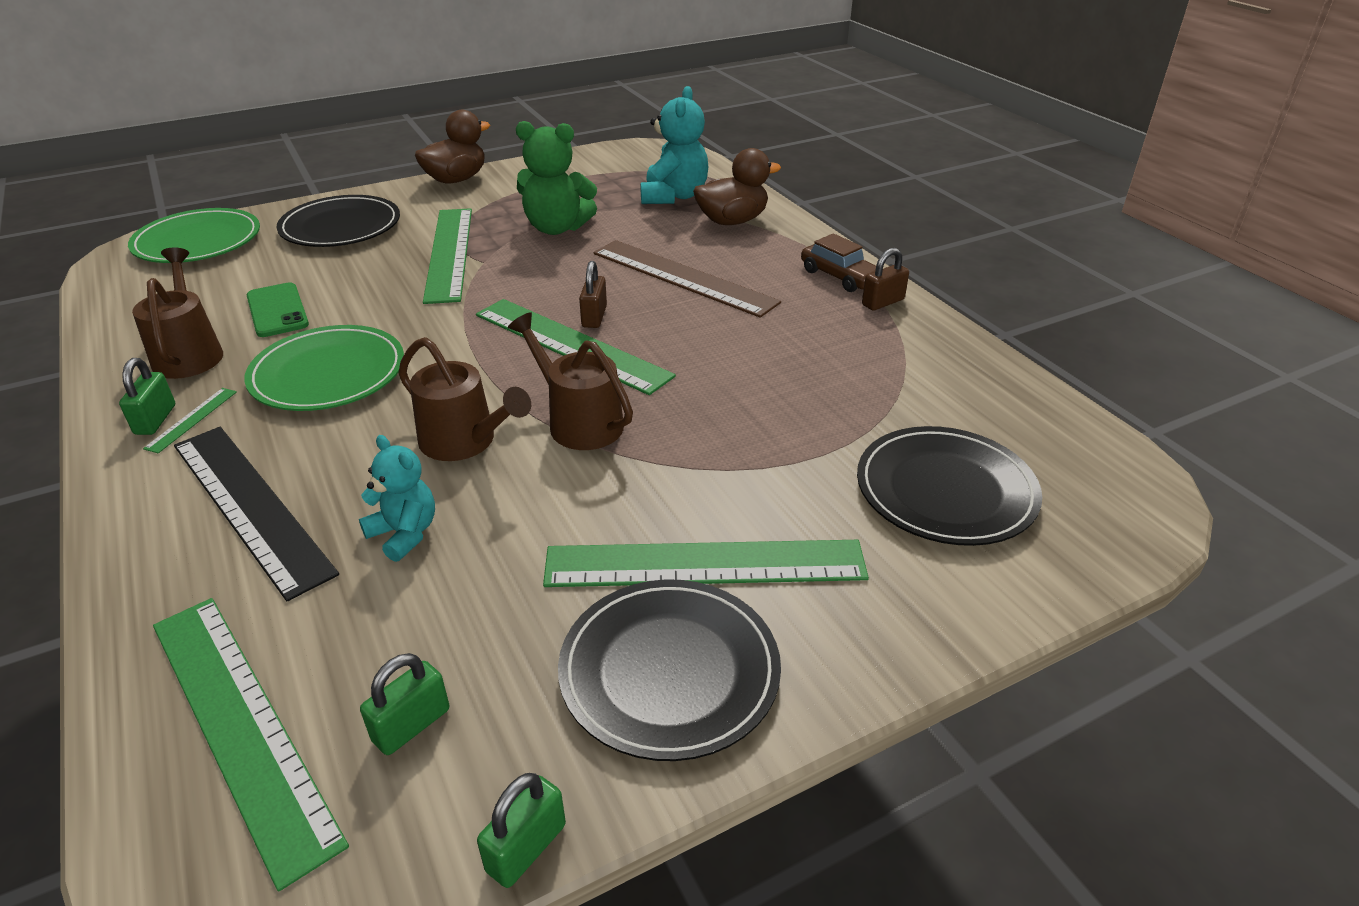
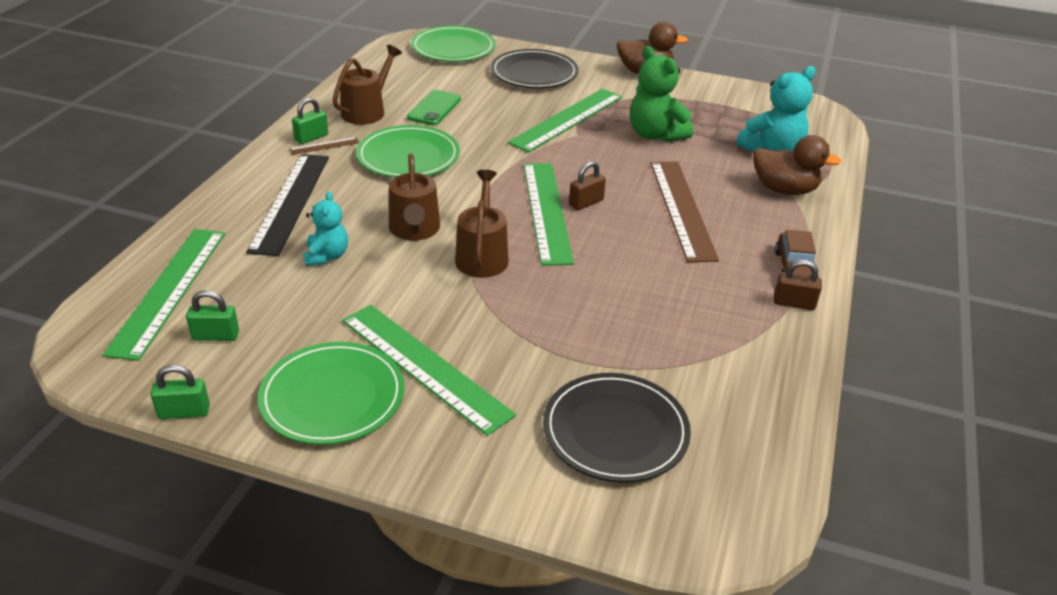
camera: 45 degrees right, 0 degrees up
green ruler [143,388,237,453] -> brown ruler [290,137,359,155]
black plate [558,579,781,761] -> green plate [258,342,404,445]

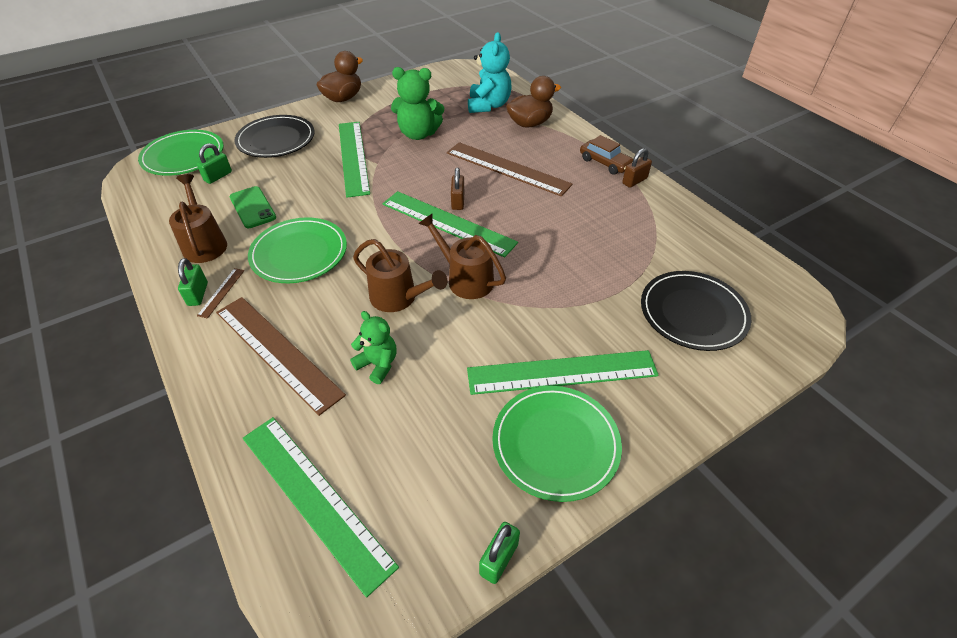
camera: 50 degrees left, 10 degrees up
green padlock [186,290,239,341] -> green padlock moved to [197,143,232,184]
black ruler [246,154,329,256] -> brown ruler [216,297,346,416]
turquoise teddy bear [303,191,348,266] -> green teddy bear [350,311,397,384]

